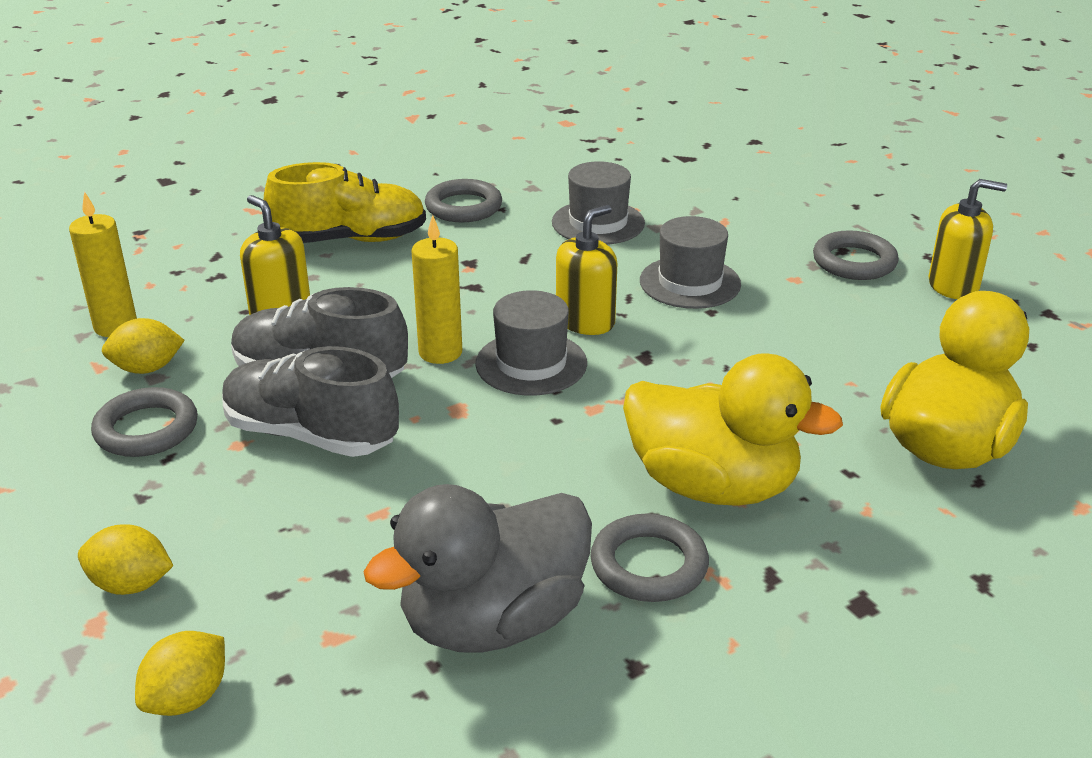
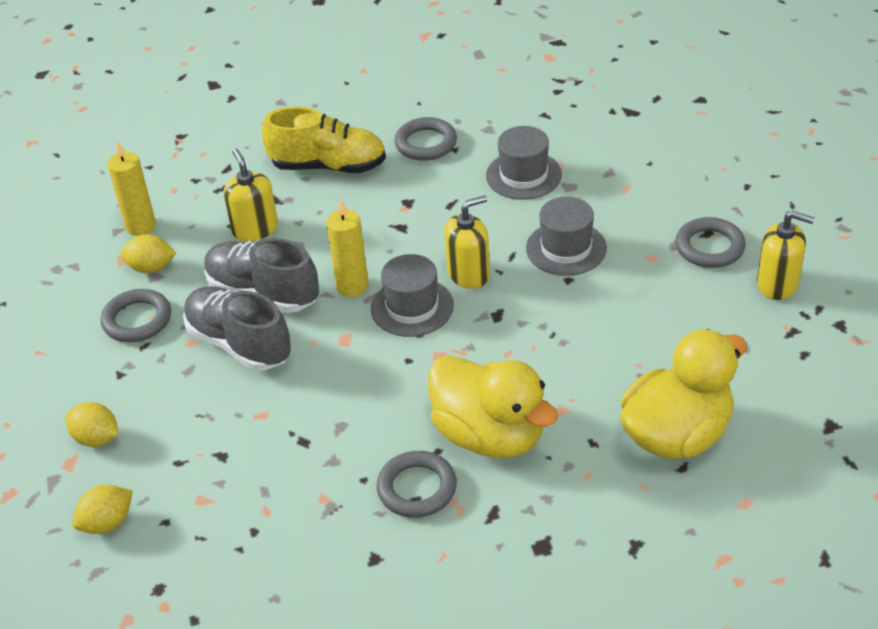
camera: 20 degrees right, 10 degrees up
grey duck [363,484,592,653] -> none

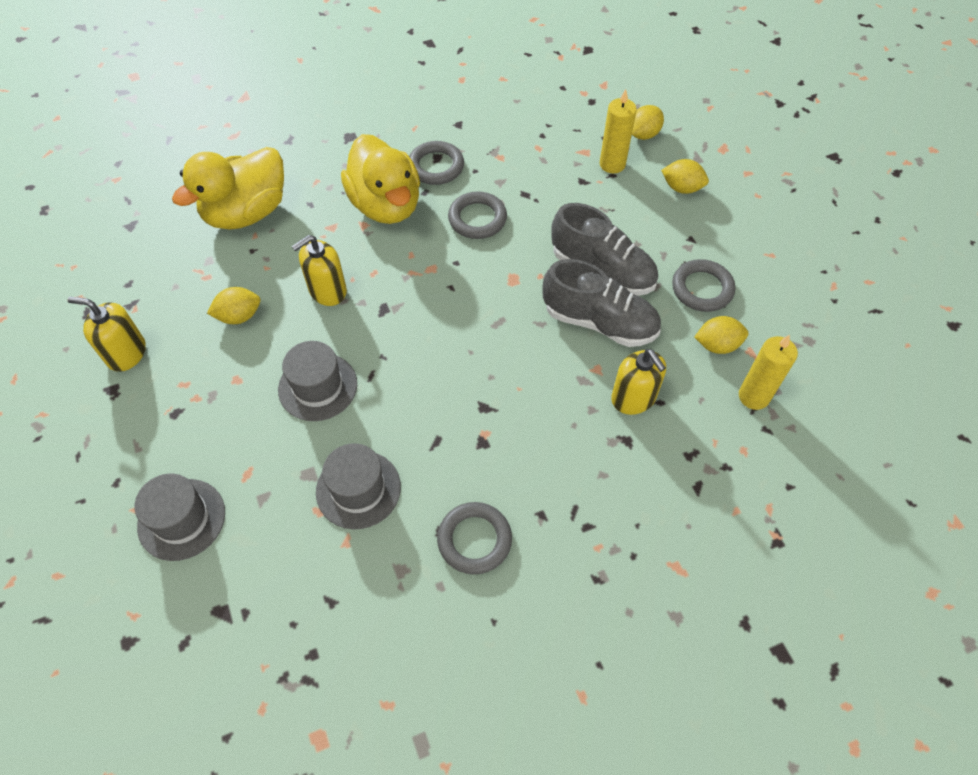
camera: 170 degrees right, 15 degrees up
yellow shoe [262,106,386,173] -> none
yellow candle [326,199,368,297] -> yellow candle moved to [600,89,637,173]
grey hat [371,254,454,337] -> grey hat moved to [135,473,225,561]
yellow duck [428,355,558,458] -> yellow duck turned 150 degrees counterclockwise [341,134,420,224]
yellow soap dispenser [444,195,490,289] -> yellow soap dispenser moved to [291,235,347,306]
grey ring [675,217,746,268] -> grey ring moved to [448,191,507,239]
none -> yellow lemon [207,287,261,324]

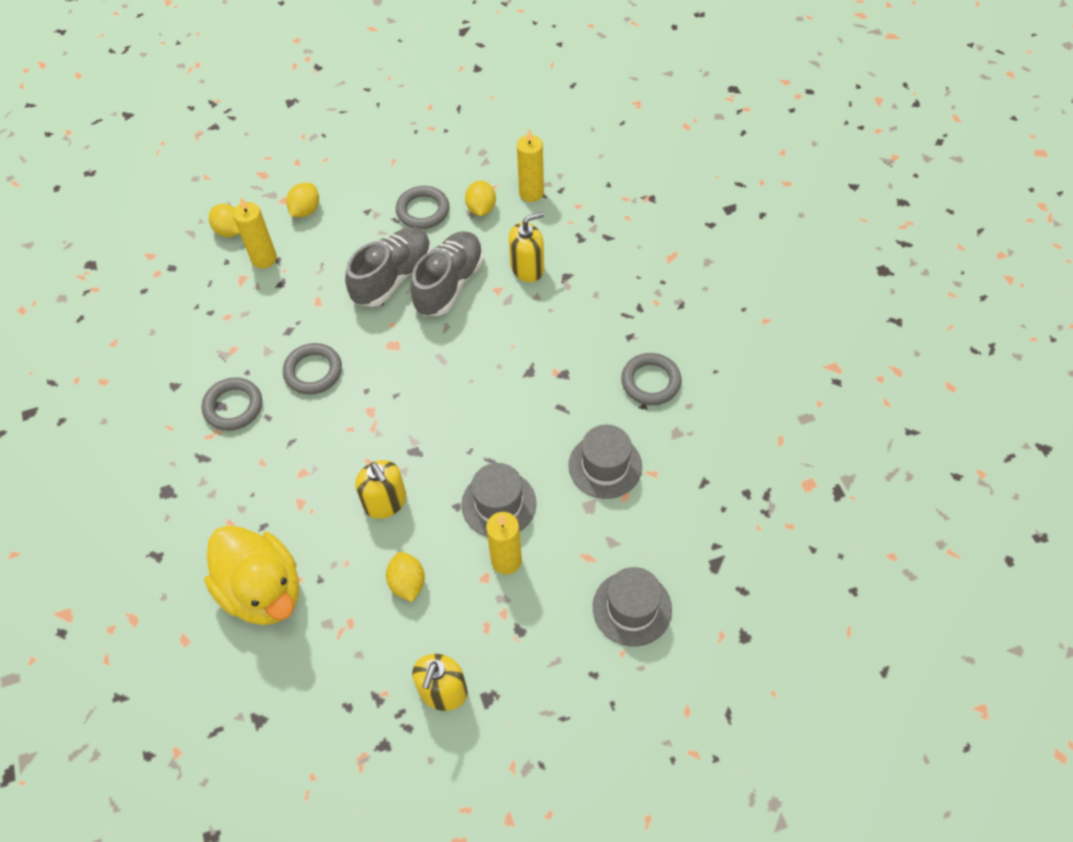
camera: 85 degrees left, 0 degrees up
yellow duck [341,134,420,224] -> none
none -> yellow candle [486,512,522,575]

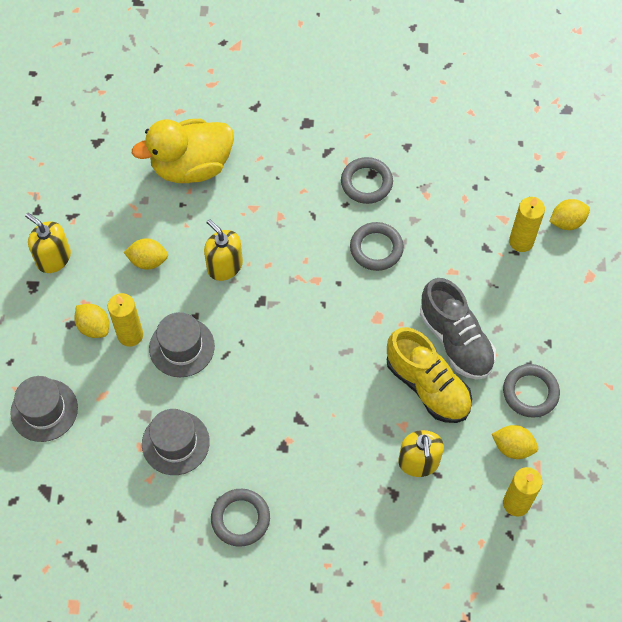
camera: 110 degrees right, 5 degrees up
yellow lemon [286,183,319,217] -> yellow lemon moved to [74,304,109,338]
yellow soap dispenser [355,460,407,519] -> yellow soap dispenser turned 60 degrees clockwise [204,219,243,281]
grey shoe [410,231,484,316] -> yellow shoe [387,327,472,423]

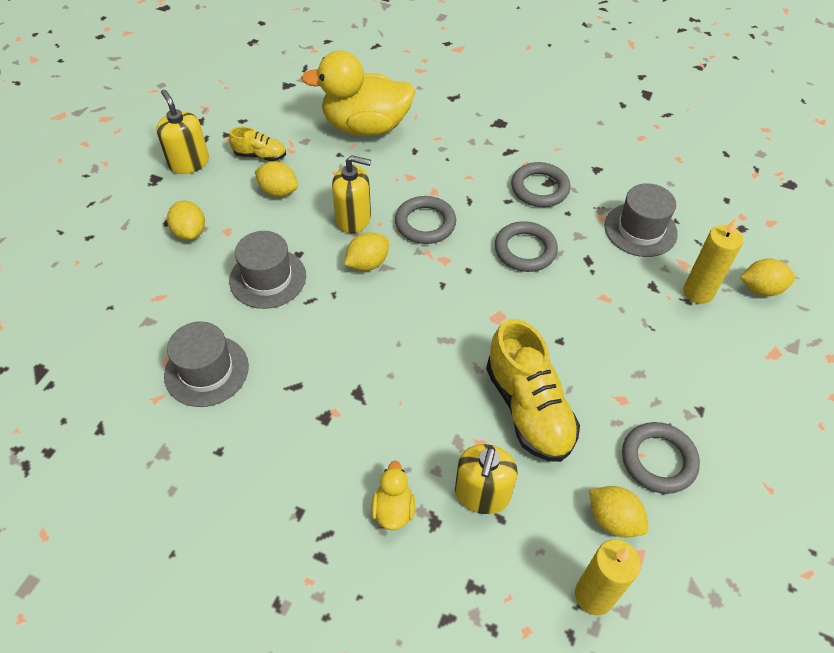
camera: 20 degrees right, 10 degrees down
grey hat [10,376,78,442] -> grey hat moved to [605,183,678,257]
yellow candle [108,293,143,347] -> none
yellow soap dispenser [204,219,243,281] -> yellow soap dispenser turned 120 degrees clockwise [332,155,371,233]
grey ring [211,489,270,547] -> grey ring moved to [395,196,456,244]
grey shoe [420,278,496,380] -> none
none -> yellow shoe [229,126,286,161]
none -> yellow lemon [344,232,389,271]
none -> yellow duck [371,461,415,530]

